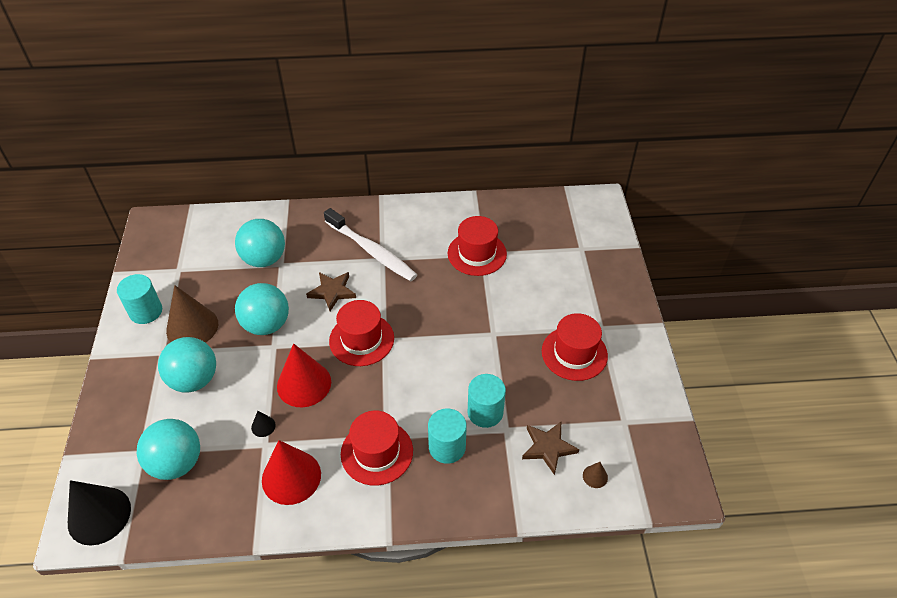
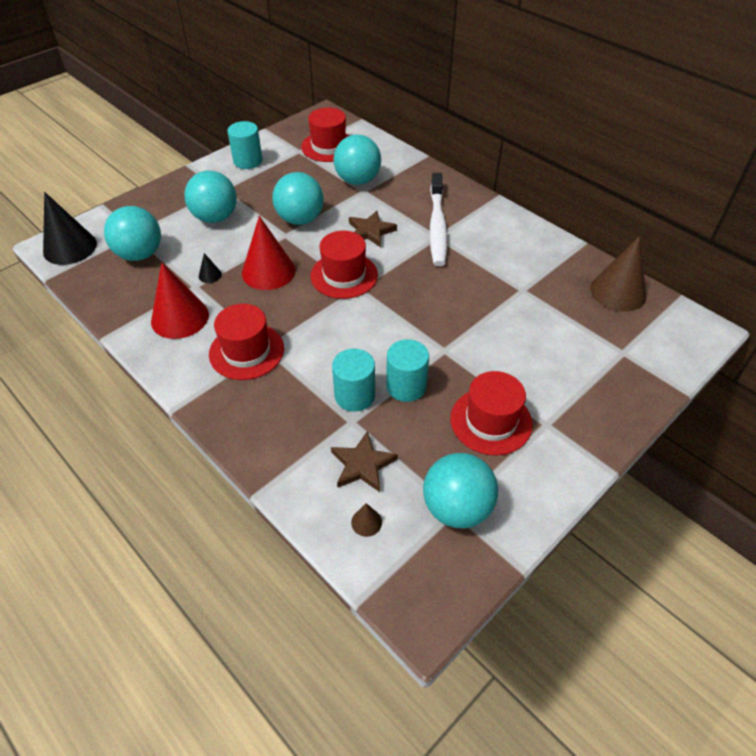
camera: 50 degrees right, 0 degrees up
brown cone [166,285,218,343] -> brown cone moved to [590,236,646,312]
turquoise cylinder [428,409,467,464] -> turquoise cylinder moved to [386,339,429,402]
red hat [448,216,507,276] -> red hat moved to [301,108,350,162]
none -> turquoise ball [423,453,498,529]

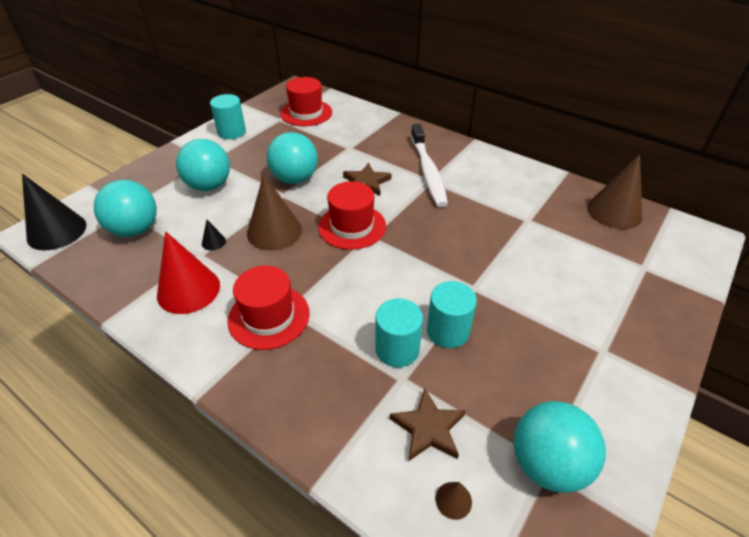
camera: 10 degrees left, 5 degrees down
red cone [242,216,295,290] -> brown cone [247,174,302,251]
turquoise ball [333,134,381,185] -> none
red hat [451,371,533,455] -> none

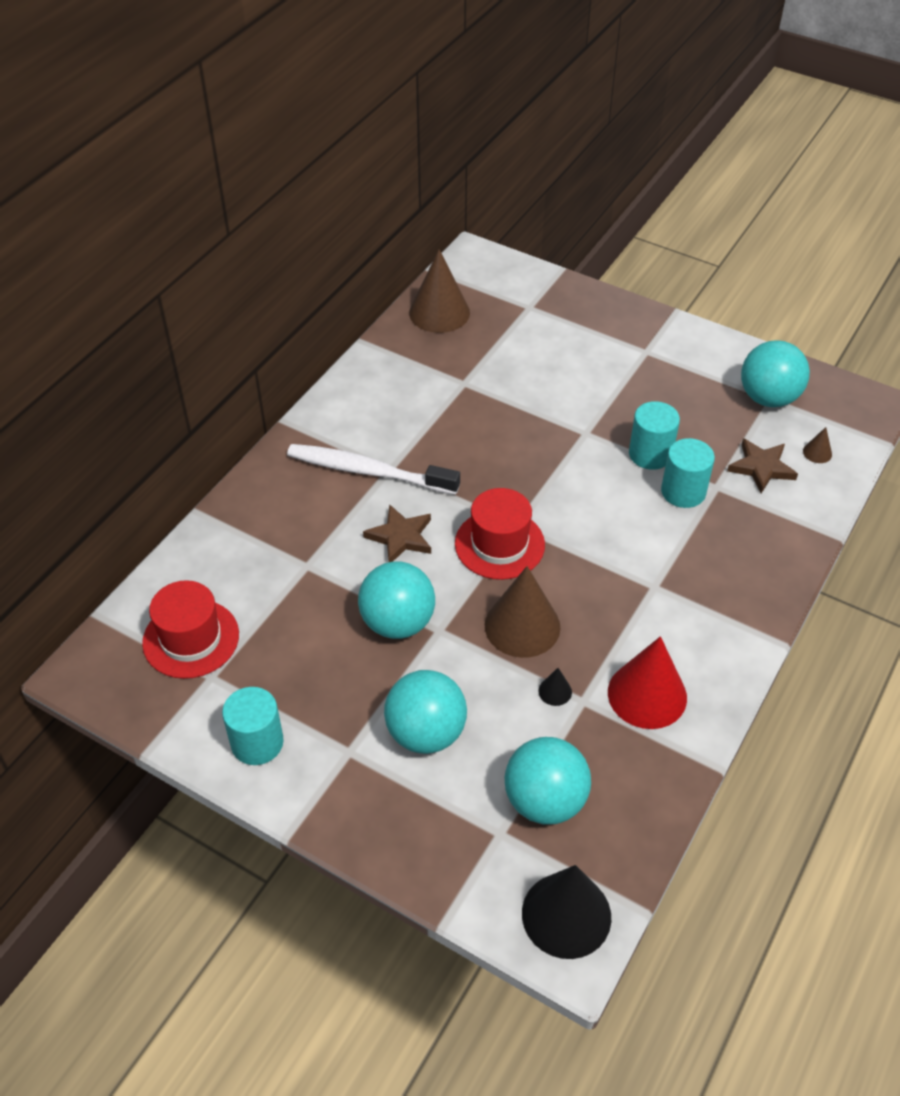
camera: 95 degrees left, 5 degrees up
red hat [228,266,309,350] -> none
white toothbrush [411,124,448,207] -> white toothbrush turned 150 degrees counterclockwise [287,444,460,495]

